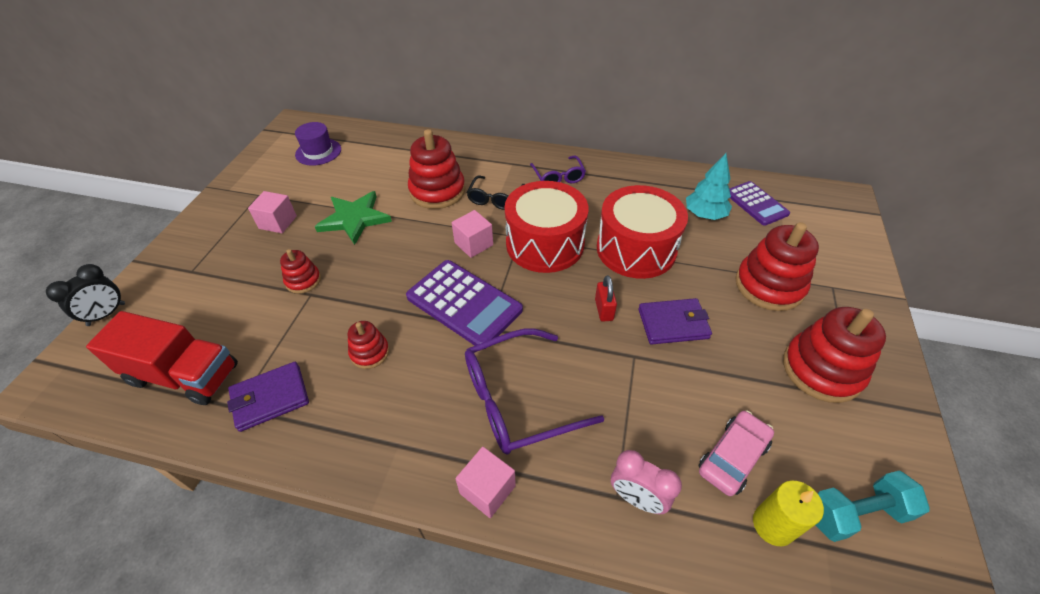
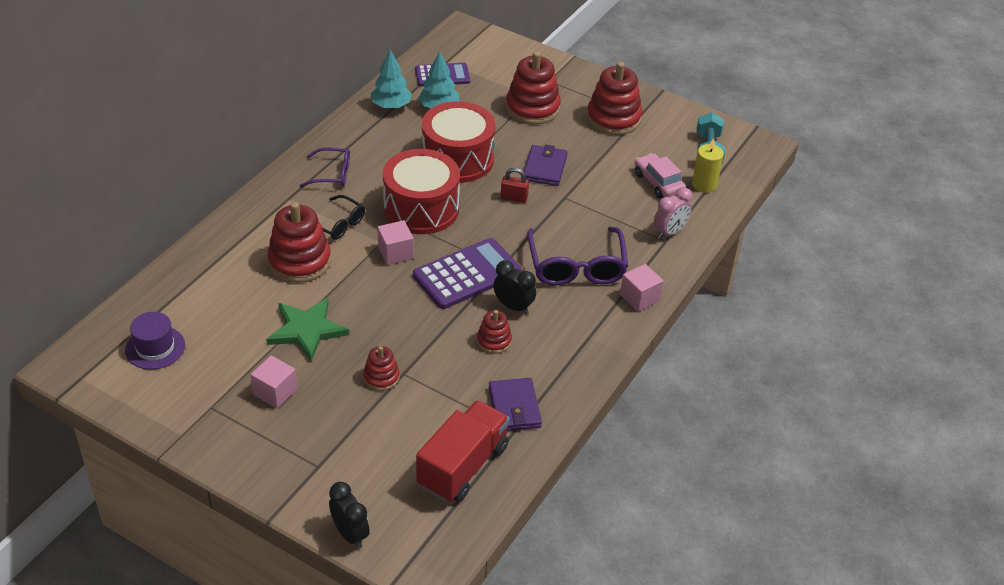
camera: 75 degrees left, 5 degrees down
none -> turquoise tree [371,50,412,109]
none -> black clock [493,260,536,314]

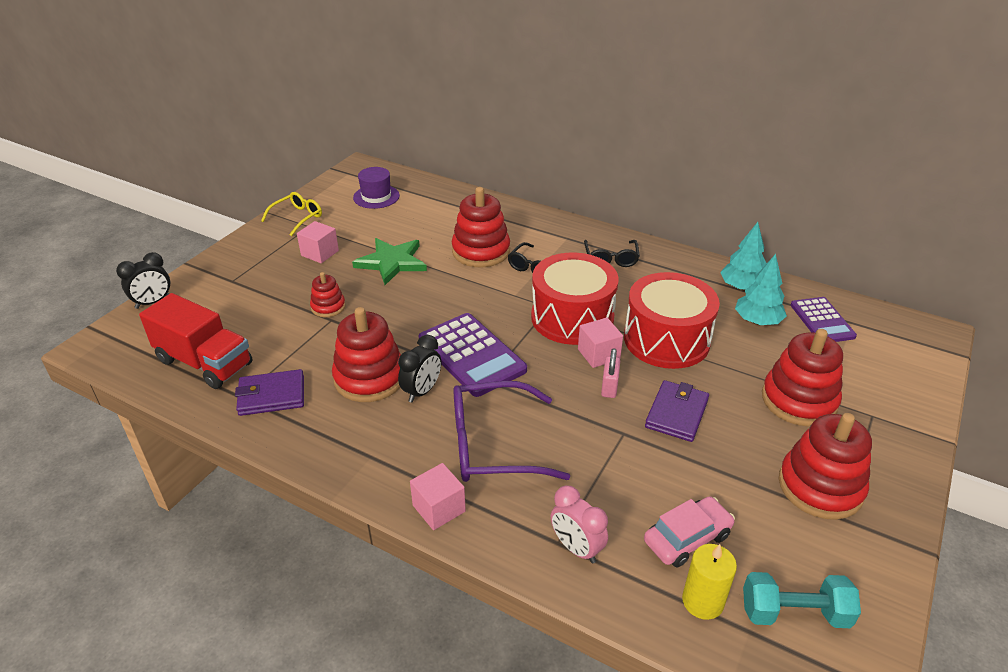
camera: 90 degrees right, 5 degrees down
purple glasses [300,147,350,187] -> black glasses [584,240,640,267]
pink cube [377,220,414,265] -> pink cube moved to [578,317,623,368]
red stacking toy [477,310,512,354] -> red stacking toy [332,307,401,402], size x1.87
red padlock [501,168,529,203] -> pink padlock [601,348,620,398]
purple wallet [524,145,568,186] -> purple wallet turned 75 degrees counterclockwise [645,380,709,442]
none -> yellow glasses [261,192,322,236]

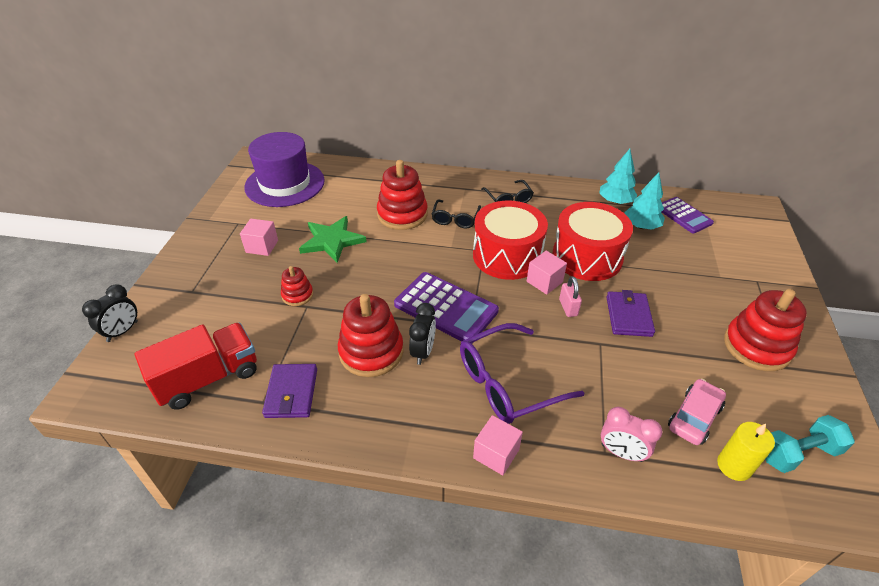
camera: 20 degrees left, 5 degrees up
red truck [139,293,252,389] -> red truck turned 45 degrees counterclockwise [135,323,257,410]
purple wallet [235,369,304,416] -> purple wallet turned 60 degrees counterclockwise [262,364,317,418]
yellow glasses [261,192,322,236] -> none
purple hat [353,167,400,209] -> purple hat [244,132,325,207], size x1.90
red stacking toy [762,329,843,426] -> none

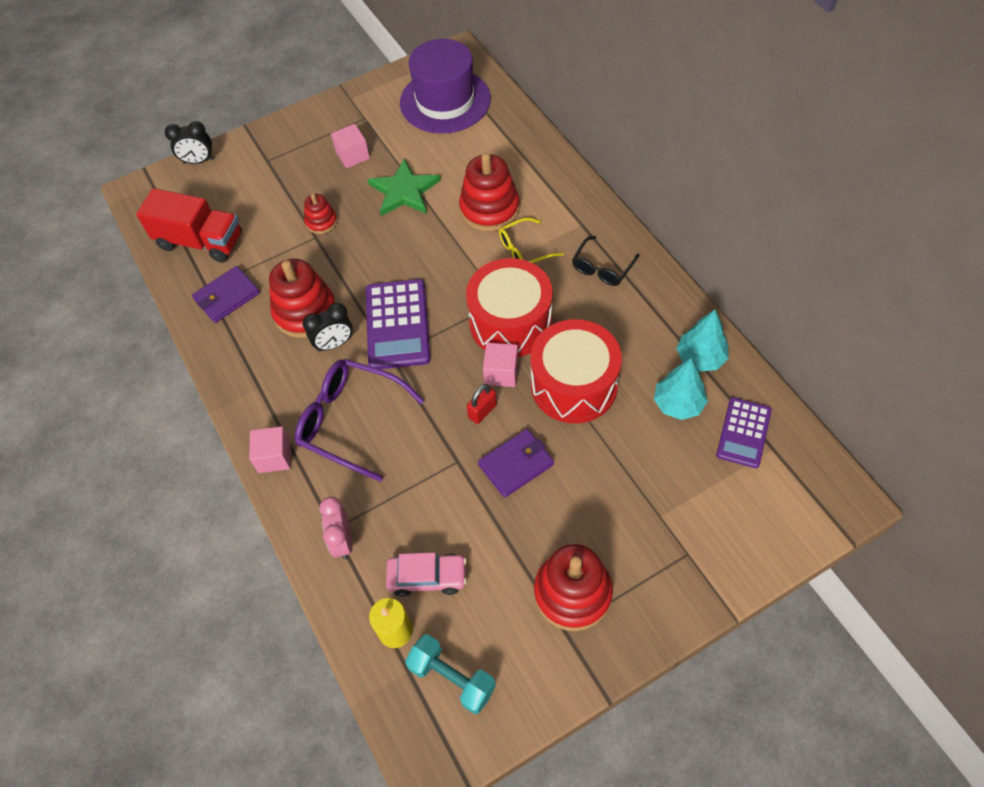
camera: 55 degrees right, 15 degrees up
black glasses [431,199,481,228] -> yellow glasses [499,217,564,263]
pink padlock [559,276,582,317] -> red padlock [467,384,497,424]

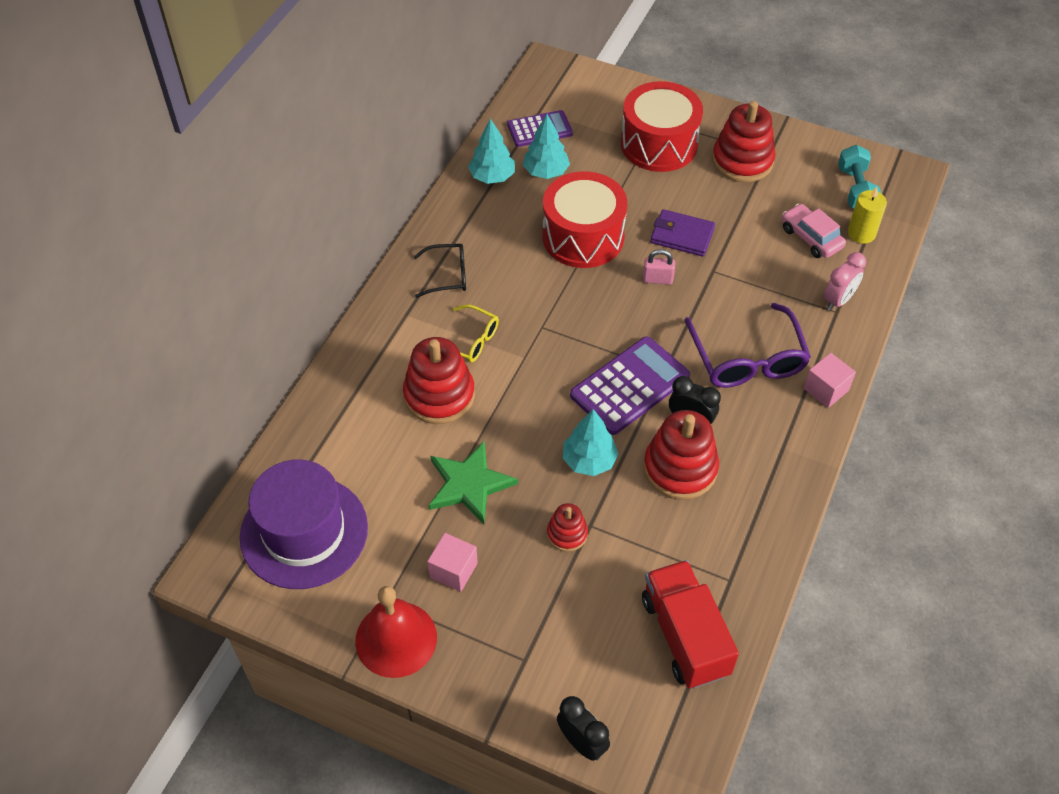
camera: 130 degrees left, 5 degrees down
purple wallet [192,266,260,323] -> none
red drum [466,258,553,357] -> red drum moved to [621,81,703,172]
red padlock [467,384,497,424] -> pink padlock [643,249,675,285]
pink cube [483,343,518,387] -> none
none -> red bell [355,586,437,678]
none -> turquoise tree [563,409,619,476]

